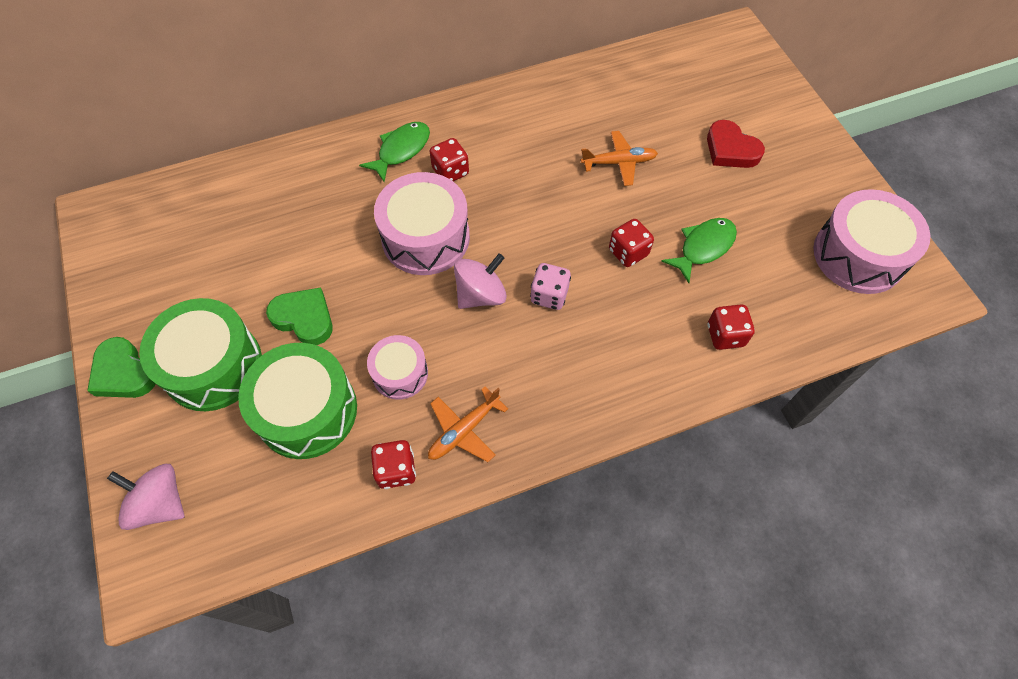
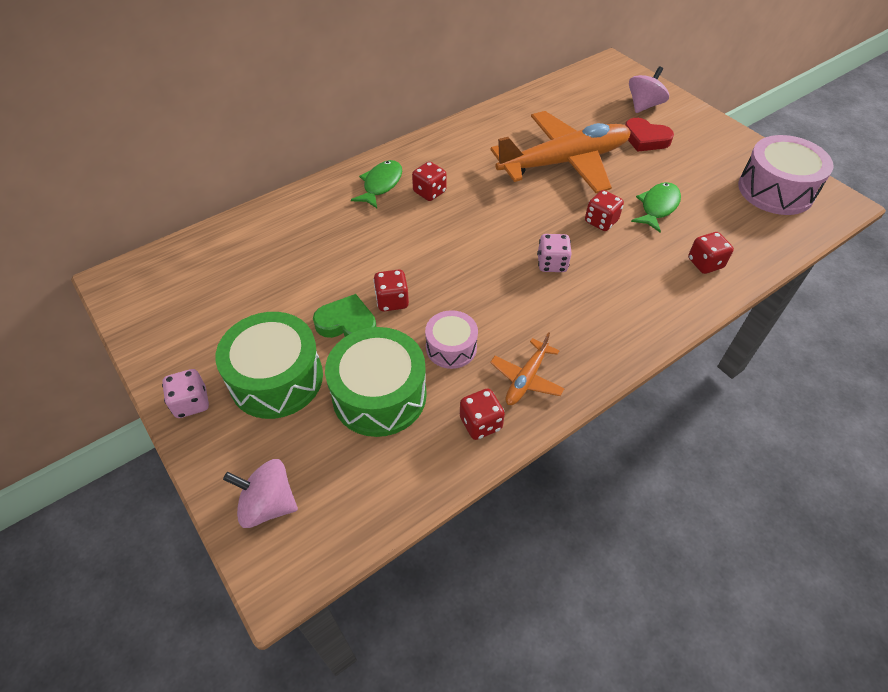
camera: 15 degrees left, 10 degrees down
green heart [87,337,155,398] -> pink dice [162,369,209,418]
pink drum [374,172,470,275] -> none
pink spinning top [454,253,507,309] -> pink spinning top moved to [629,66,669,113]
orange plane [581,131,658,186] -> orange plane [490,111,631,193], size x2.28
none -> red dice [373,269,409,311]

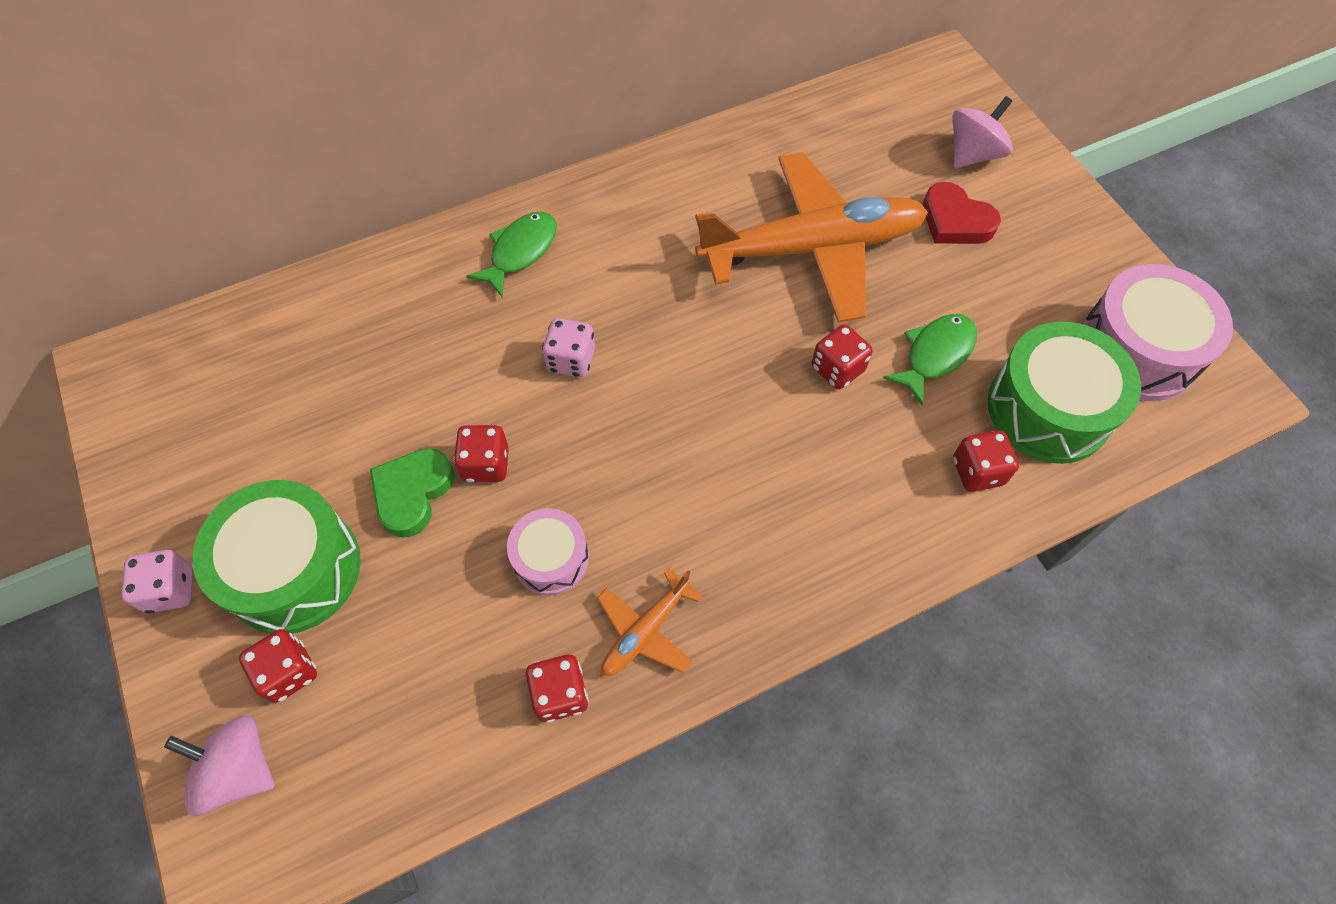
camera: 10 degrees right, 10 degrees up
green heart [313,294,377,338] -> green heart turned 90 degrees counterclockwise [370,448,454,538]
green drum [325,327,427,437] -> green drum moved to [987,322,1141,464]
red dice [412,162,447,201] -> red dice moved to [239,629,317,703]
pink dice [537,234,572,272] -> pink dice moved to [542,318,595,377]

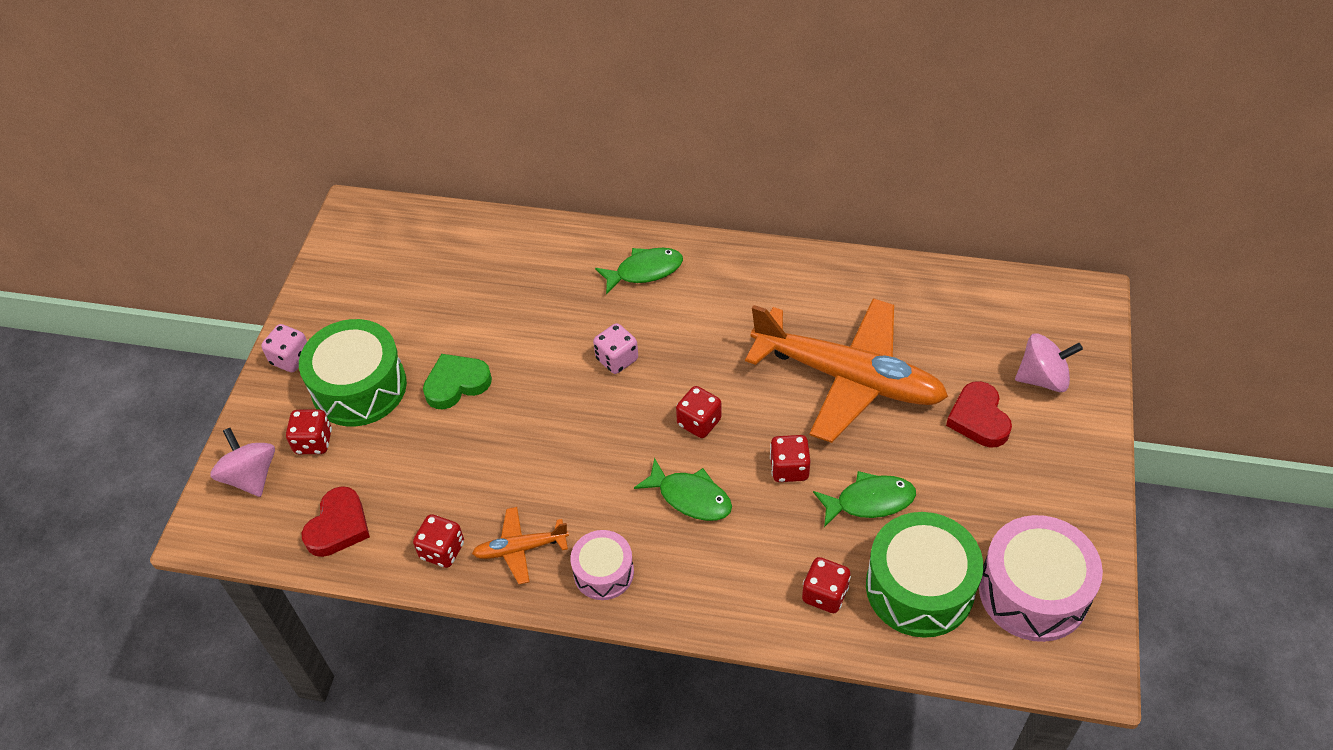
camera: 40 degrees right, 10 degrees down
red dice [453,425,509,482] -> red dice moved to [676,386,722,438]
pink drum [507,508,589,596] -> pink drum moved to [570,530,634,600]
none -> red heart [301,486,370,557]
none -> green fish [634,458,732,521]

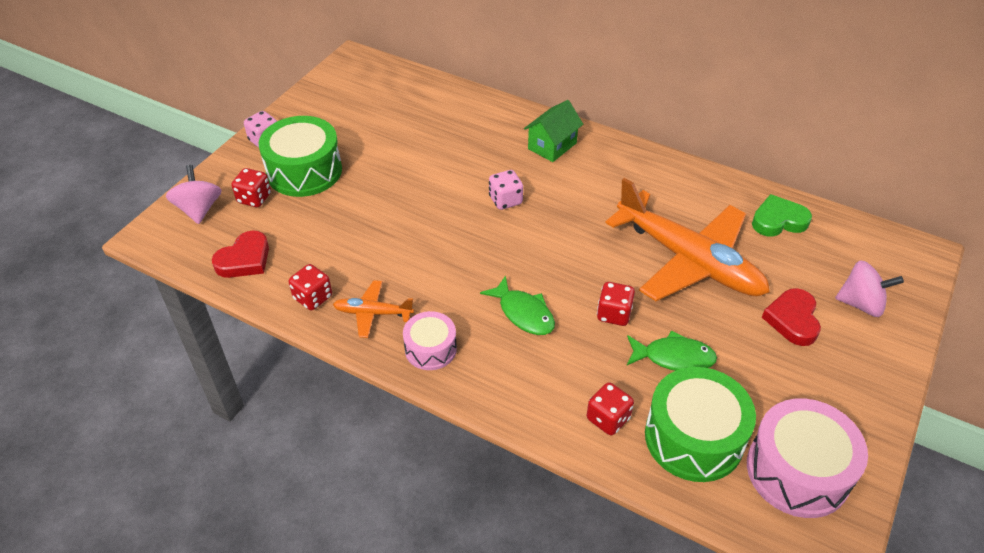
camera: 15 degrees right, 5 degrees down
green heart [423,354,492,409] -> green heart moved to [752,194,812,237]
green fish [595,248,683,295] -> green house [524,100,583,162]
red dice [676,386,722,438] -> none

